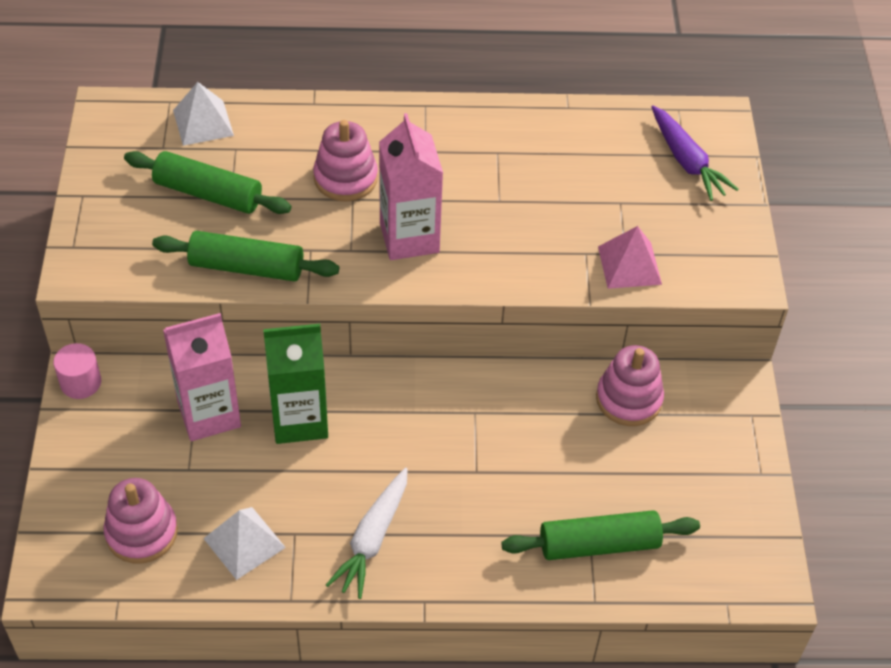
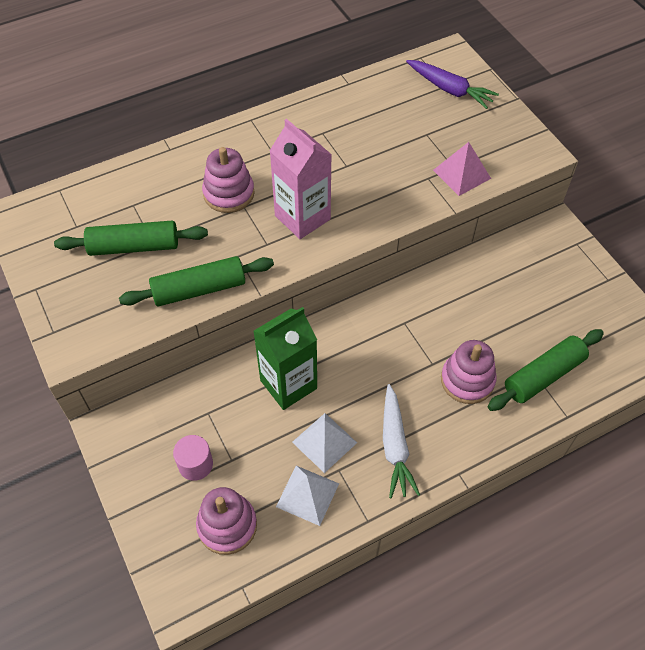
camera: 25 degrees left, 5 degrees up
pink cylinder [53,343,101,399] -> pink cylinder moved to [173,435,213,481]
pink carton [163,313,241,441] -> none
white pyramid [173,82,234,146] -> white pyramid moved to [292,413,357,473]
pink stacking toy [596,345,664,426] -> pink stacking toy moved to [441,340,496,404]

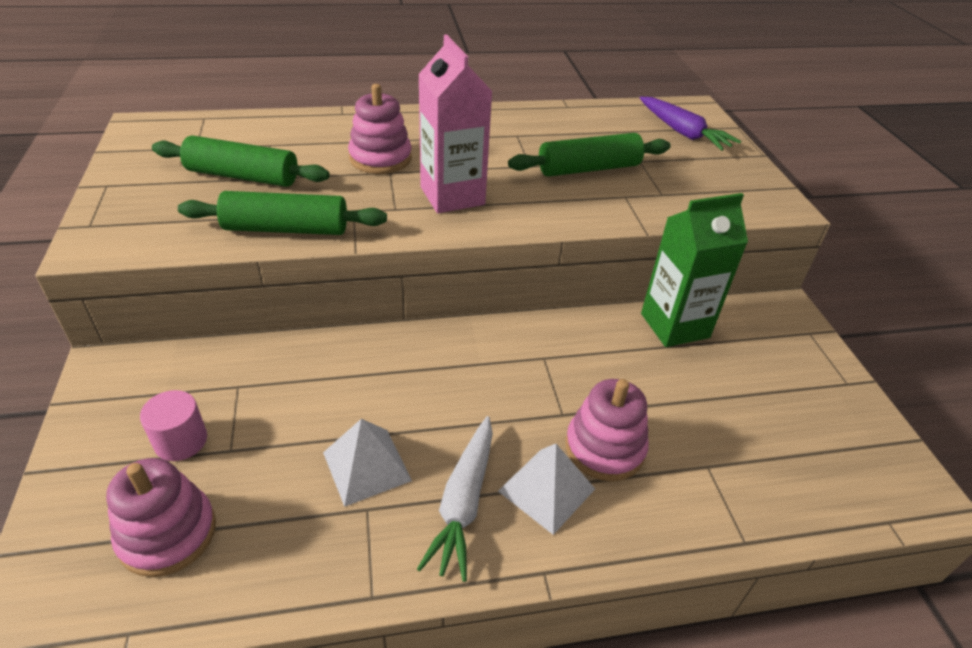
camera: 15 degrees right, 15 degrees down
green carton [253,307,317,410] -> green carton moved to [641,193,748,347]
white pyramid [276,466,339,526] -> white pyramid moved to [498,444,595,535]
pink pyramid [433,142,491,196] -> none
green rolling pin [488,329,604,411] -> green rolling pin moved to [508,133,670,177]

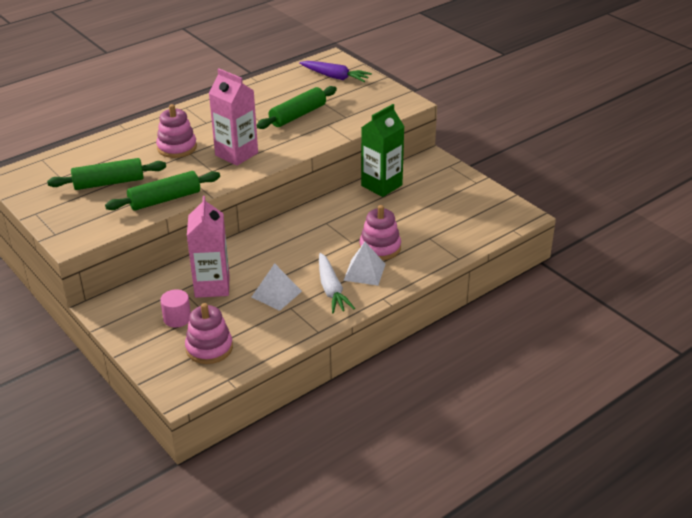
camera: 25 degrees left, 5 degrees down
none -> pink carton [187,196,230,298]

